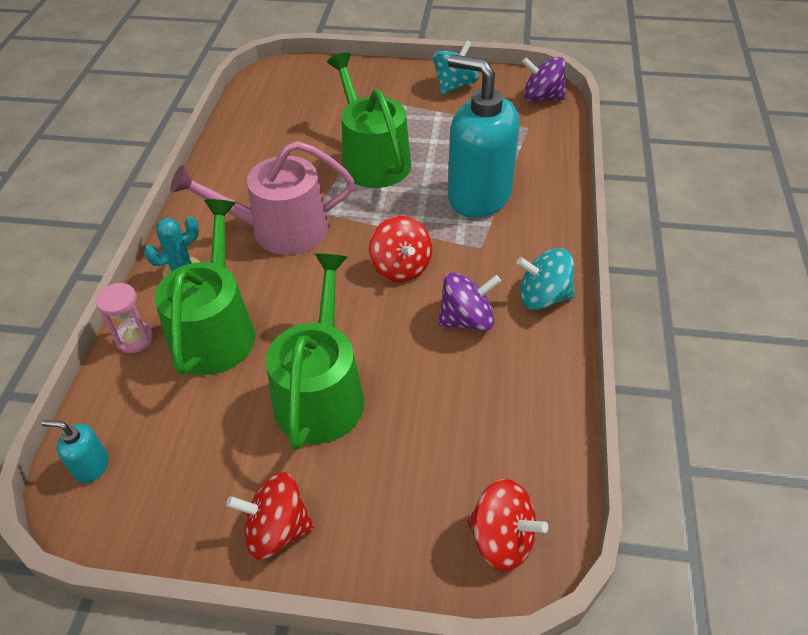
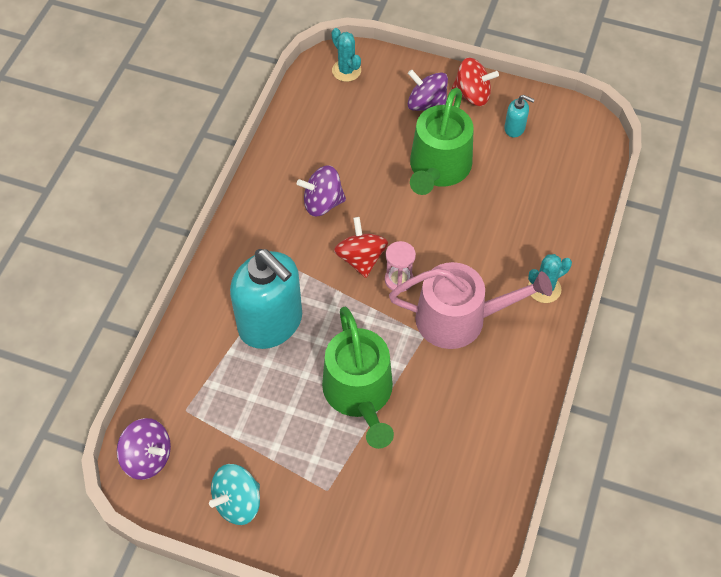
camera: 170 degrees left, 10 degrees up
turquoise soap dispenser [42,420,108,483] -> turquoise soap dispenser moved to [504,95,535,137]
pink hourglass [96,283,154,353] -> pink hourglass moved to [385,241,416,292]
green watering can [155,199,255,375] -> none
red spinning top [467,479,548,571] -> turquoise cactus [332,28,361,82]
turquoise spinning top [516,248,575,310] -> none
none -> purple spinning top [408,70,448,111]

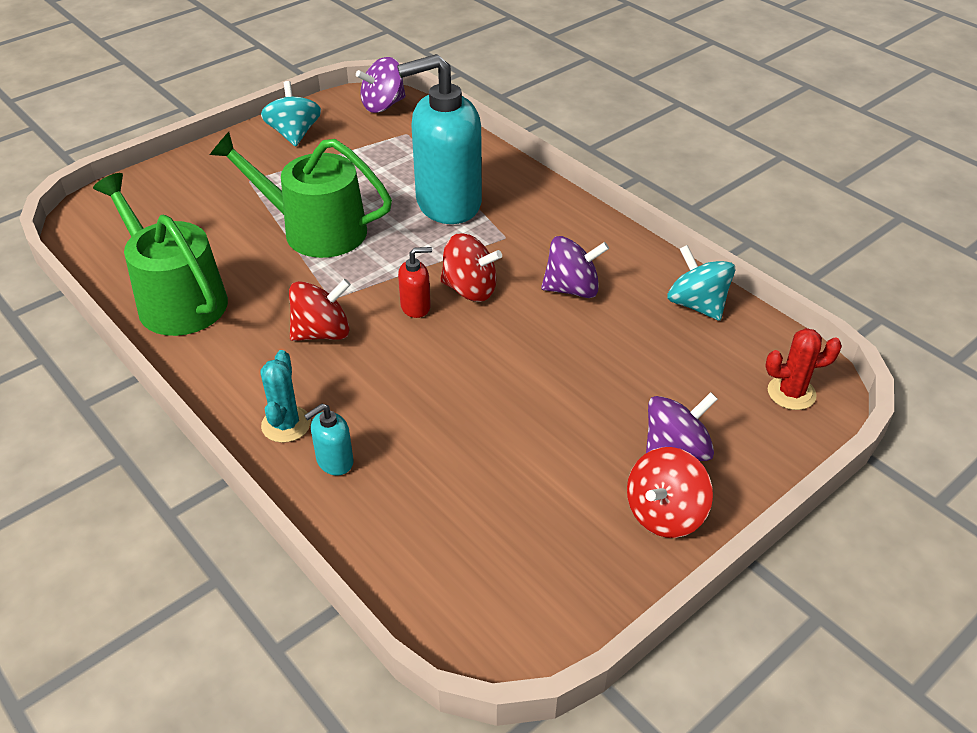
camera: 120 degrees right, 15 degrees down
purple spinning top [297,165,346,216] -> purple spinning top turned 60 degrees clockwise [541,236,609,298]
turquoise cactus [332,28,361,82] -> red cactus [765,328,842,410]
pink hourglass [385,241,416,292] -> red soap dispenser [398,247,432,318]
pink watering can [389,262,552,349] -> red spinning top [289,279,351,341]
green watering can [410,88,474,195] -> green watering can moved to [93,173,228,336]
turquoise soap dispenser [504,95,535,137] -> turquoise soap dispenser moved to [304,404,354,475]
none -> turquoise spinning top [667,245,735,321]

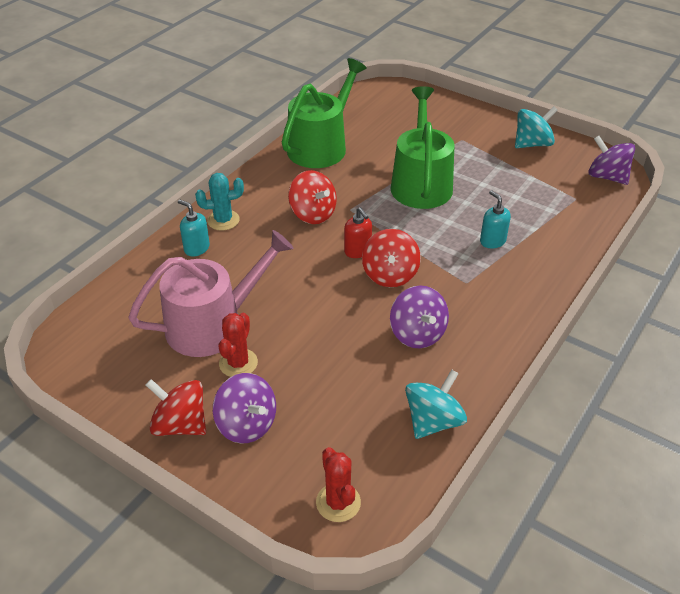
camera: 75 degrees right, 0 degrees up
turquoise soap dispenser [397,54,482,224] -> turquoise soap dispenser [480,190,511,249], size x0.41
none -> pink watering can [128,230,294,357]
none -> red cactus [219,313,258,377]

